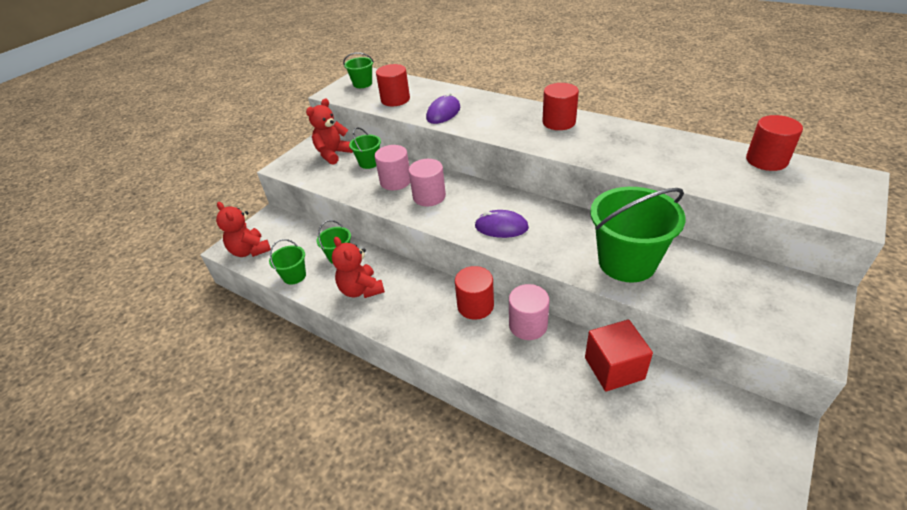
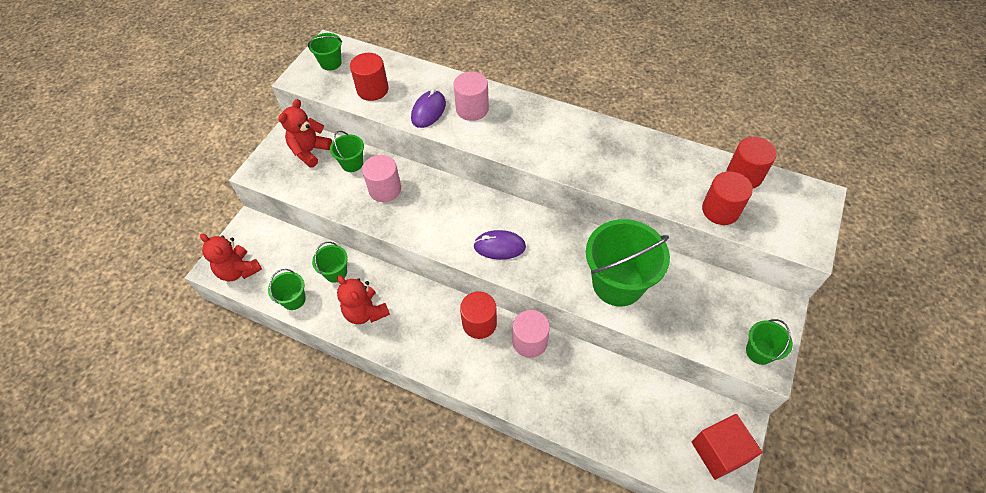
camera: 10 degrees left, 15 degrees up
pink cylinder [409,159,446,206] -> pink cylinder moved to [454,72,489,121]
red cylinder [542,83,579,130] -> red cylinder moved to [702,171,753,225]
red cube [585,319,653,391] -> red cube moved to [692,414,762,480]
none -> green bucket [746,319,793,365]

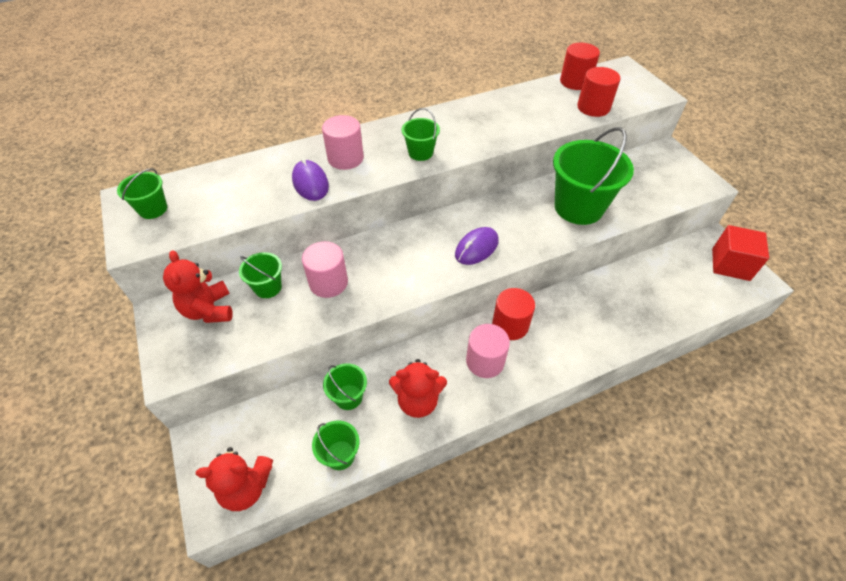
camera: 50 degrees left, 5 degrees down
red cylinder [350,53,389,101] -> none
pink cylinder [512,310,550,358] -> pink cylinder moved to [466,324,510,378]
green bucket [746,319,793,365] -> green bucket moved to [402,108,440,161]

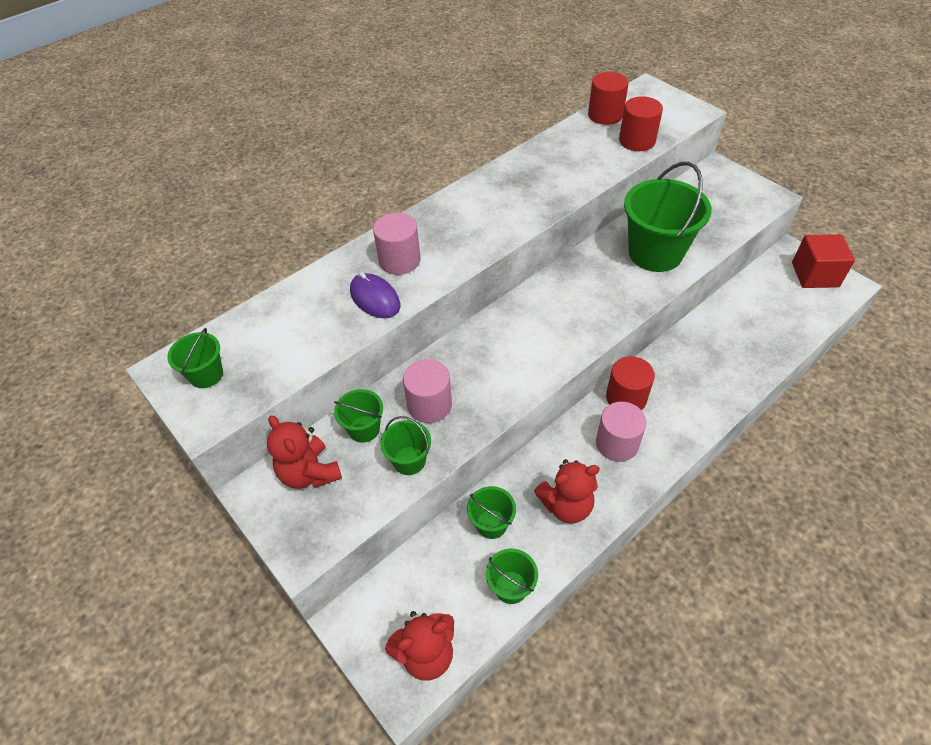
camera: 15 degrees left, 0 degrees up
green bucket [402,108,440,161] -> green bucket moved to [380,416,431,475]
purple mouse [455,227,499,265] -> none

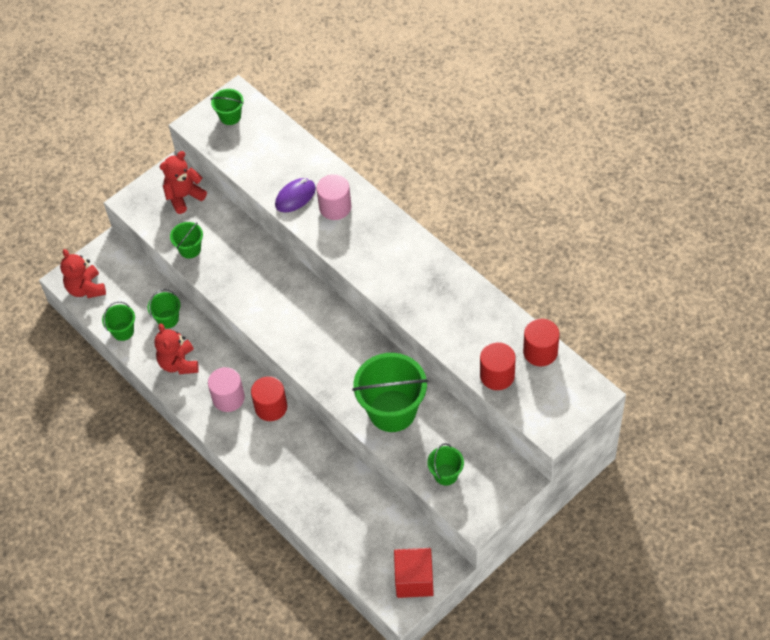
camera: 90 degrees right, 5 degrees up
green bucket [334,389,383,443] -> green bucket moved to [427,443,464,486]
pink cylinder [403,359,452,423] -> none

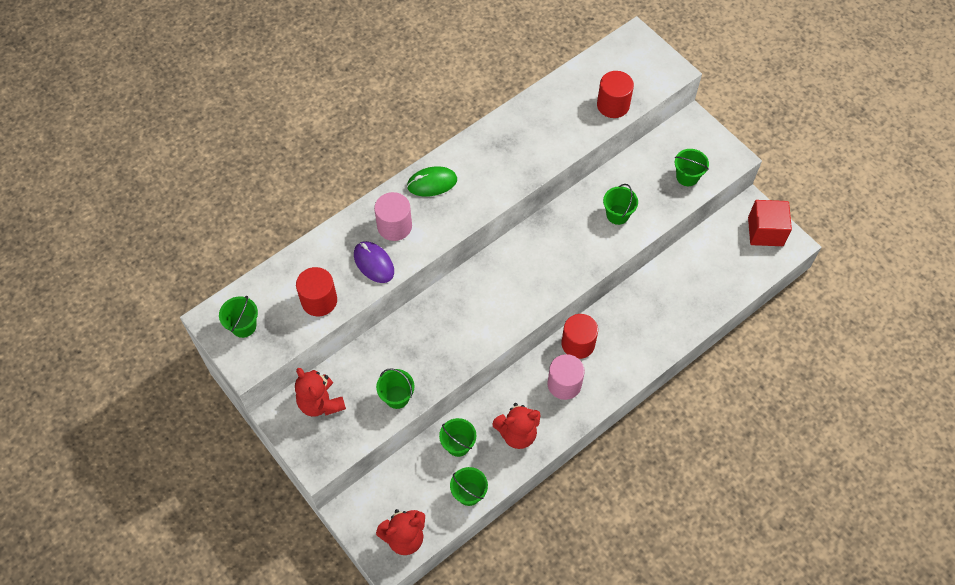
camera: 90 degrees left, 5 degrees up
green bucket [352,353,428,432] -> green bucket [603,184,638,225], size x0.49
red cylinder [523,319,560,366] -> red cylinder moved to [296,267,337,316]
none -> green mouse [407,166,457,196]

